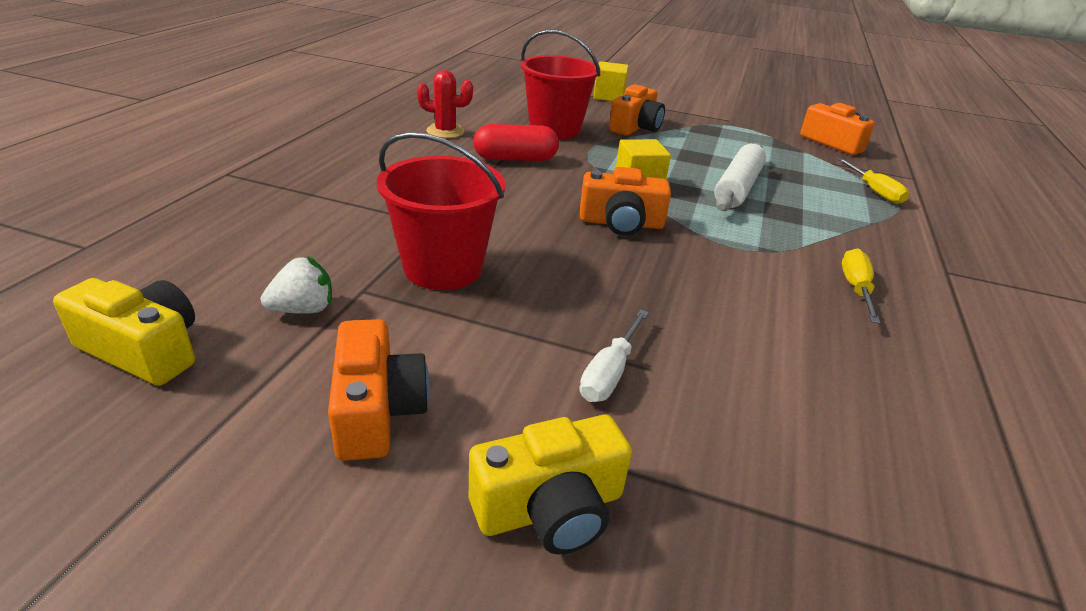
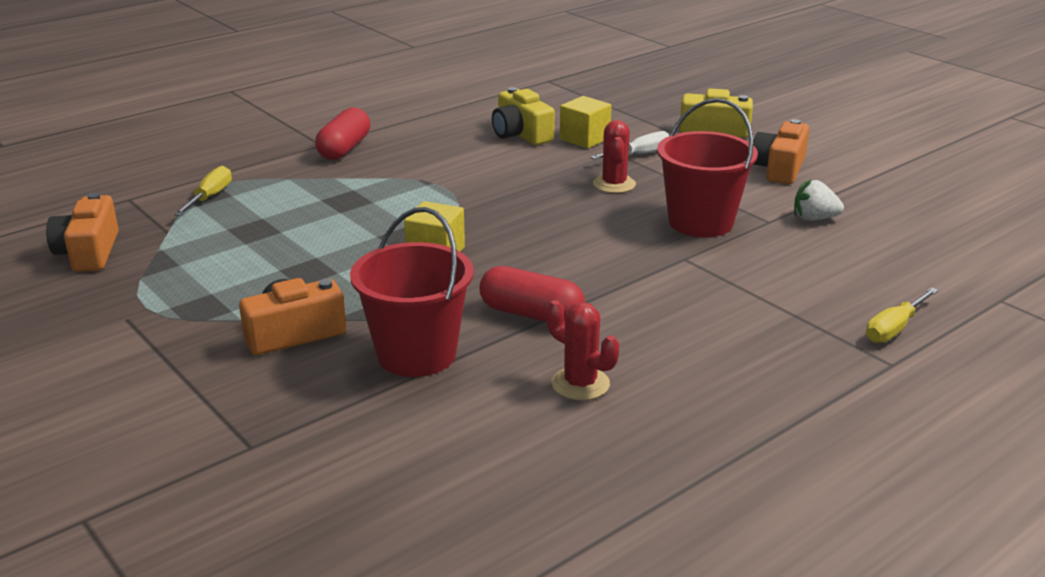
camera: 145 degrees left, 5 degrees down
yellow camera [53,278,195,386] -> yellow camera moved to [492,87,555,145]
orange camera [580,167,671,236] -> none
yellow cube [593,61,629,101] -> yellow cube moved to [560,96,612,149]
white rolling pin [714,143,766,211] -> none
yellow screwdriver [842,248,880,323] -> yellow screwdriver moved to [866,287,938,343]
none -> red capsule [315,107,370,160]
none -> red cactus [593,120,636,193]

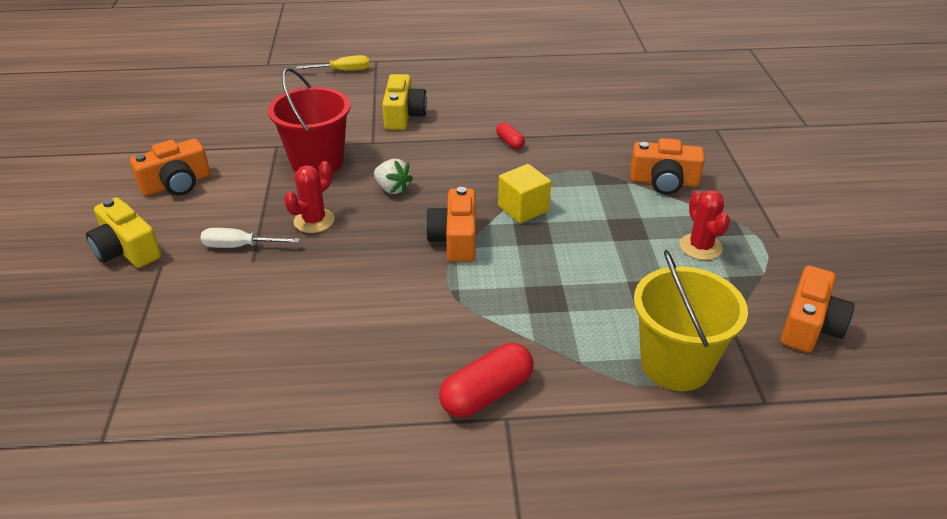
camera: 145 degrees left, 10 degrees up
yellow screwdriver [174,166,232,216] -> yellow bucket [634,250,748,391]
red bucket [350,207,474,377] -> none
red capsule [480,266,585,322] -> red capsule [496,122,525,149], size x0.53
yellow camera [492,87,555,145] -> yellow camera moved to [382,74,427,130]
red cactus [546,300,619,400] -> red cactus moved to [679,190,730,260]
yellow cube [560,96,612,149] -> none
white strawberry [794,179,844,221] -> white strawberry moved to [374,159,413,194]
none -> orange camera [425,187,476,262]

